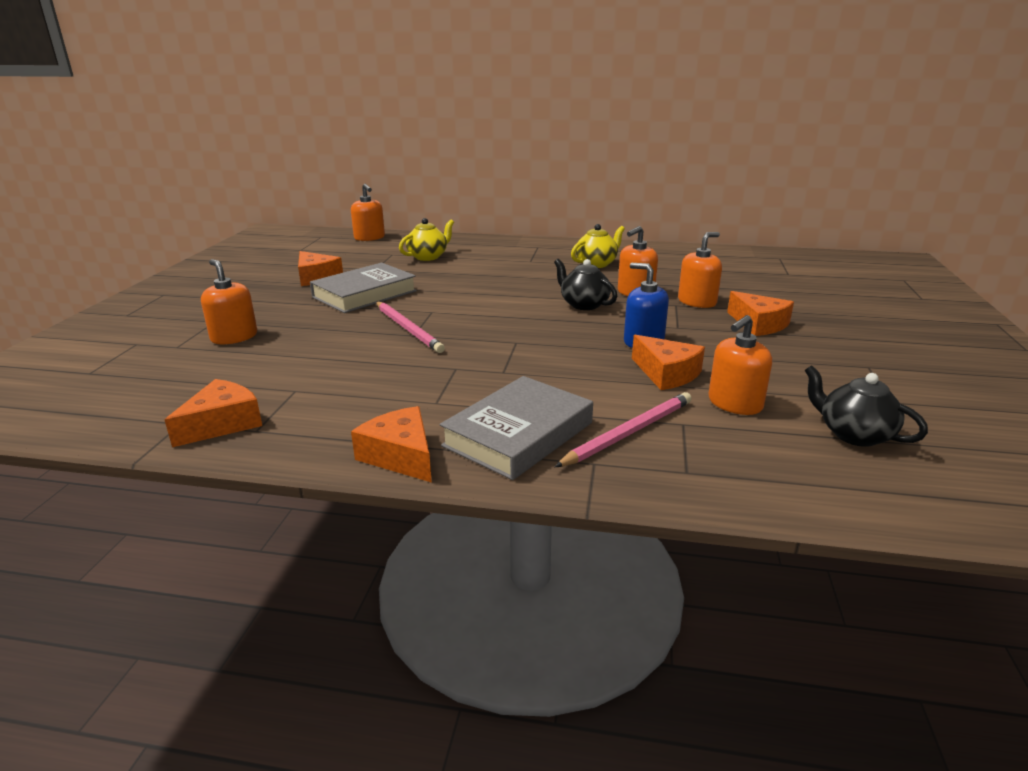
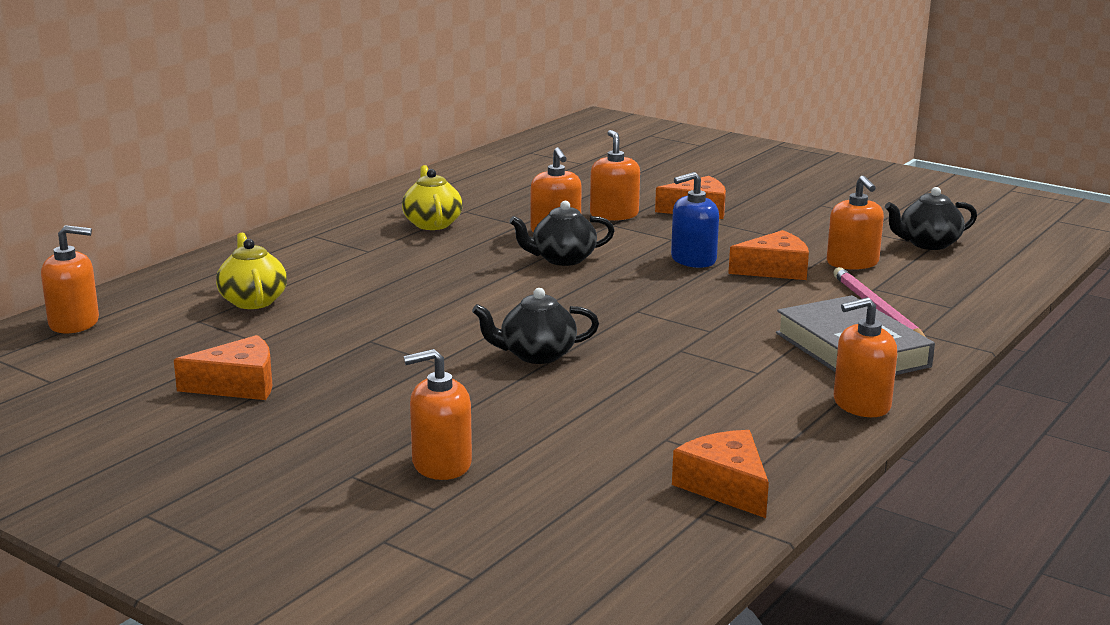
camera: 65 degrees left, 5 degrees down
grey book [310,263,417,313] -> none
orange cheese [351,406,432,483] -> orange soap dispenser [834,297,897,417]
pink pencil [376,302,445,353] -> black teapot [472,288,599,364]

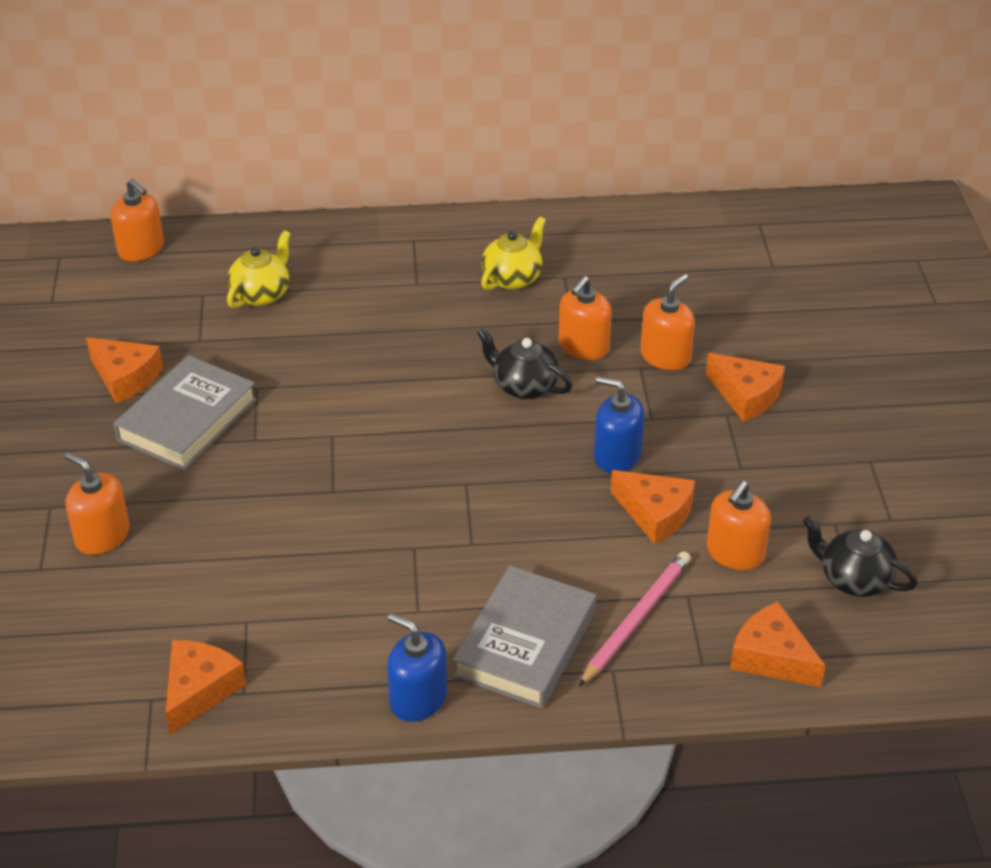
camera: 50 degrees right, 20 degrees up
black teapot [472,288,599,364] -> none
orange soap dispenser [834,297,897,417] -> blue soap dispenser [387,613,447,722]
none -> grey book [113,355,257,470]
none -> orange cheese [730,601,826,687]

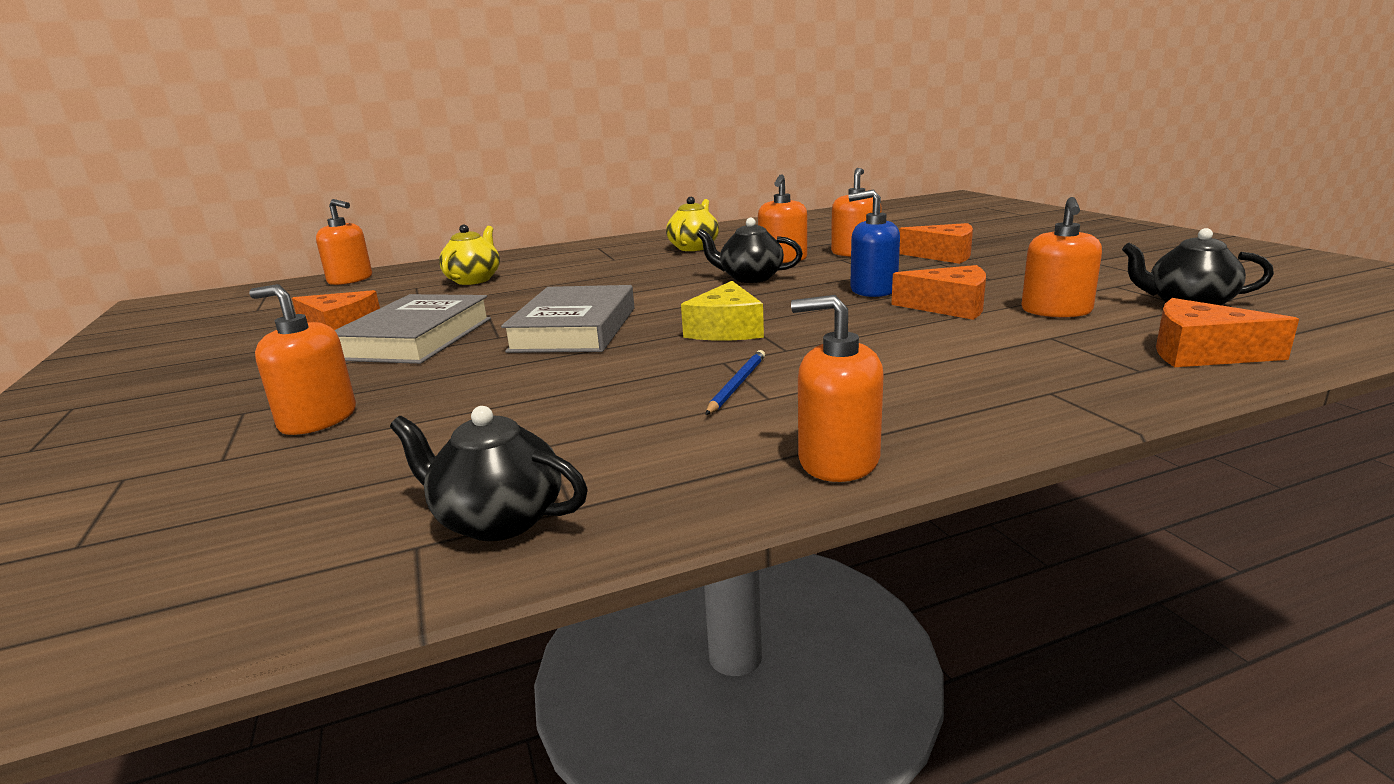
camera: 15 degrees left, 20 degrees down
orange cheese [165,640,246,735] -> black teapot [390,406,588,541]
blue soap dispenser [387,613,447,722] -> orange soap dispenser [791,295,883,482]
grey book [453,566,596,709] -> grey book moved to [501,285,635,353]
pink pencil [579,551,691,687] -> none
none -> yellow cheese [681,281,764,340]
none -> blue pencil [705,350,765,415]

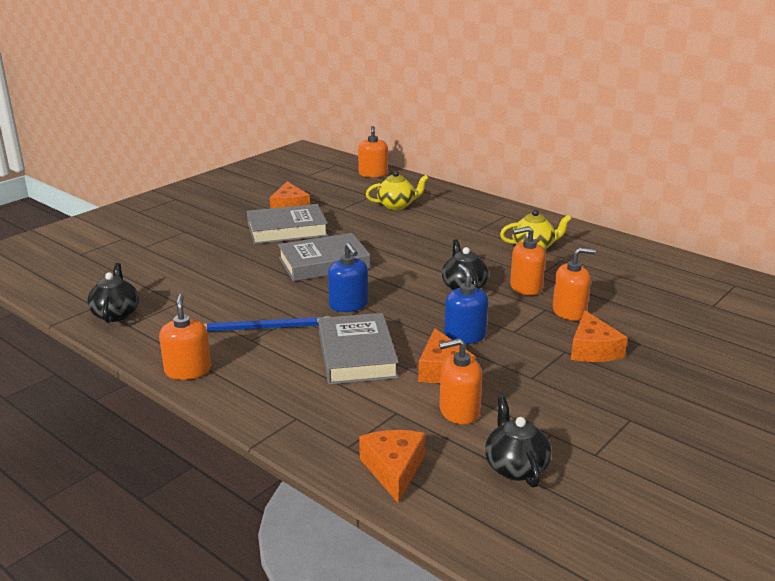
camera: 60 degrees right, 5 degrees up
orange soap dispenser [249,284,356,435] -> none
yellow cheese [681,281,764,340] -> blue soap dispenser [328,243,368,312]
blue pencil [705,350,765,415] -> blue pencil [204,316,329,332], size x1.60
none -> grey book [318,313,399,385]

